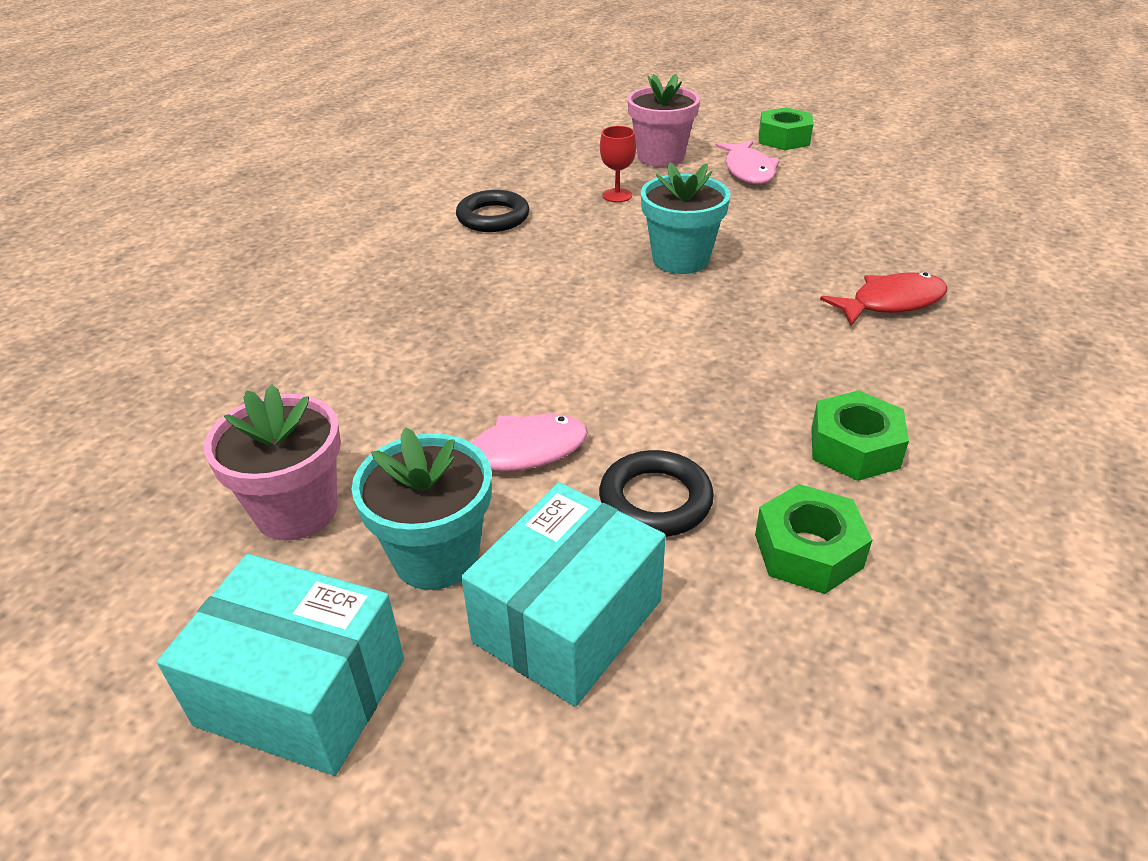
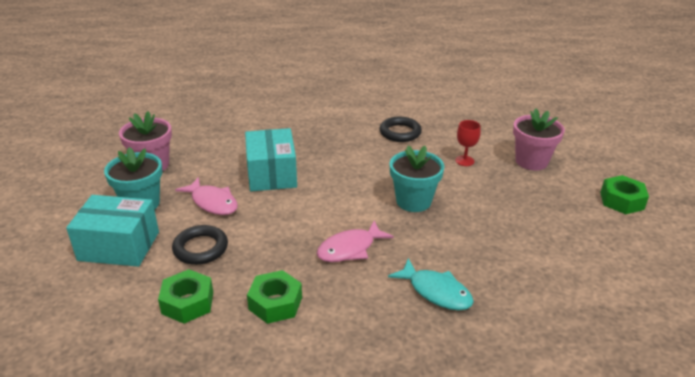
camera: 60 degrees right, 5 degrees down
turquoise box [157,554,404,776] -> turquoise box moved to [245,128,297,191]
pink fish [715,140,780,184] -> pink fish moved to [317,220,394,262]
red fish [820,272,947,326] -> turquoise fish [388,258,474,310]

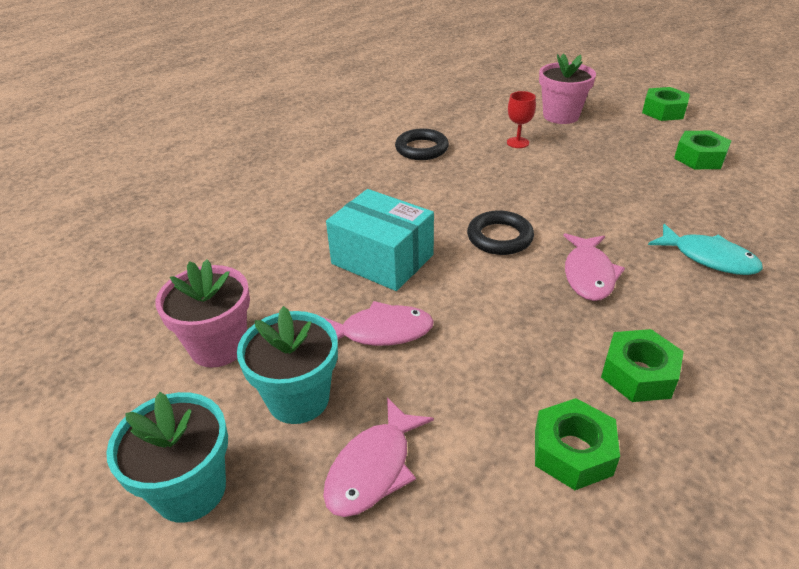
camera: 45 degrees left, 5 degrees up
turquoise box [66,195,159,267] -> pink fish [323,397,434,517]
black ring [172,225,228,265] -> black ring moved to [467,210,534,255]
turquoise fish [388,258,474,310] -> turquoise fish turned 45 degrees clockwise [648,224,763,275]
turquoise flower pot [390,146,444,212] -> turquoise flower pot moved to [106,392,228,523]
none -> green nut [674,131,731,169]

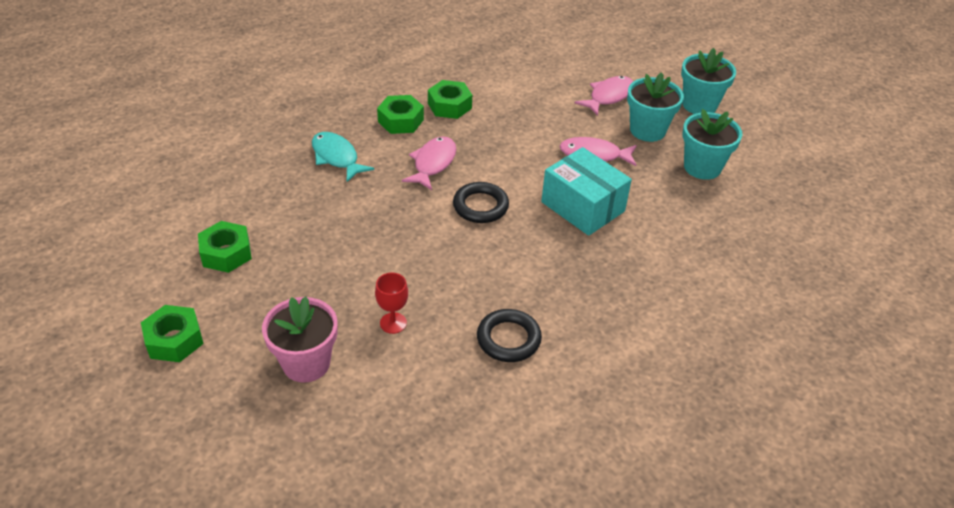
camera: 170 degrees left, 5 degrees up
pink flower pot [156,259,250,368] -> turquoise flower pot [683,109,742,180]
green nut [535,398,620,490] -> green nut moved to [377,95,424,134]

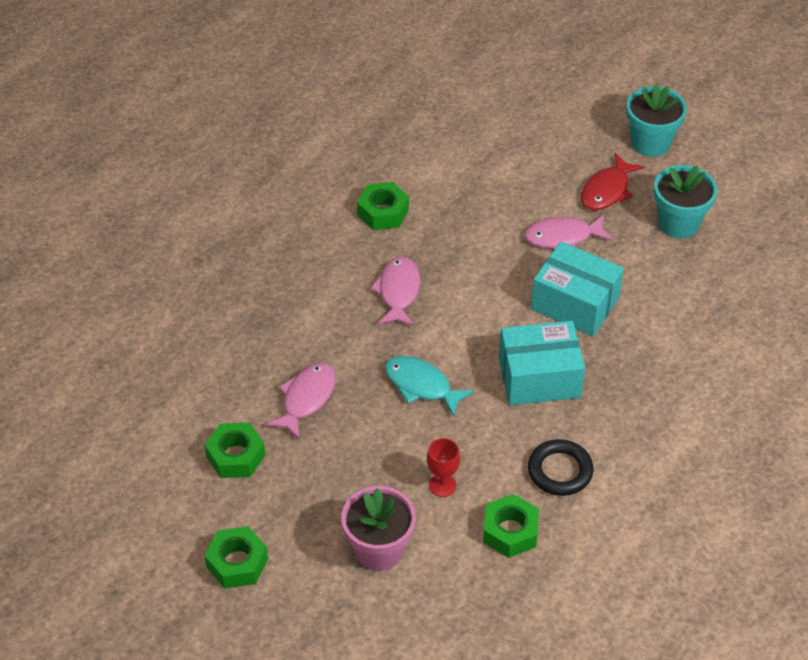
camera: 15 degrees left, 5 degrees up
turquoise fish [312,132,374,182] -> turquoise fish moved to [385,356,474,417]
green nut [377,95,424,134] -> green nut moved to [483,494,539,558]
black ring [453,182,509,223] -> none
pink fish [575,76,633,116] -> pink fish moved to [266,363,336,439]
turquoise flower pot [627,72,684,142] -> red fish [581,153,644,210]
none -> turquoise box [499,321,585,405]

